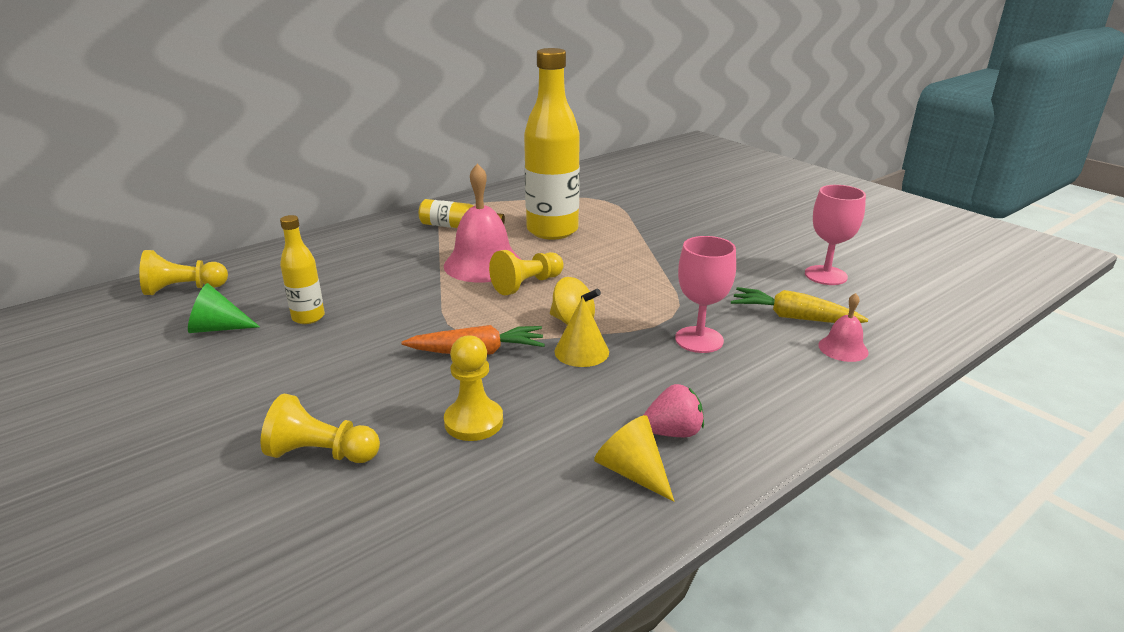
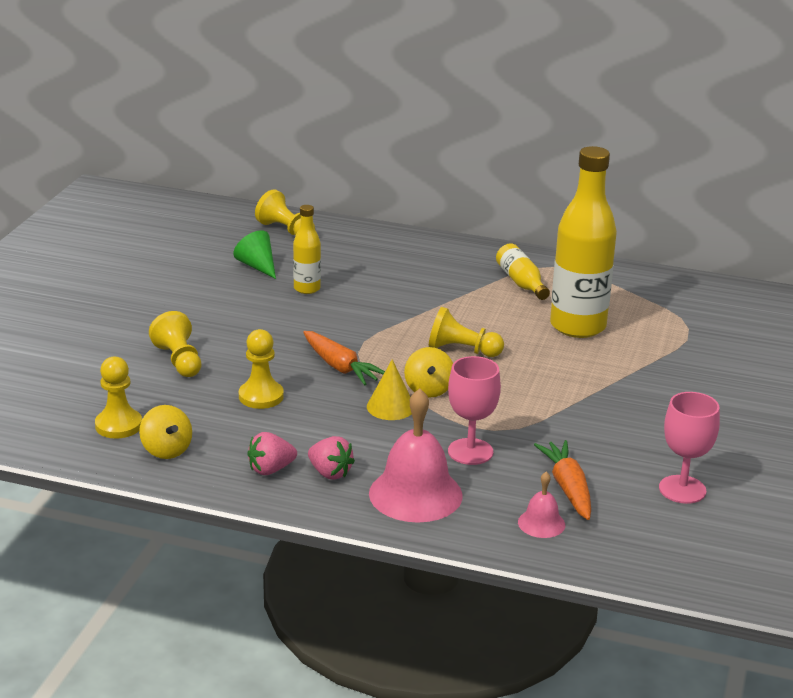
camera: 55 degrees right, 0 degrees up
pink bell [444,163,521,282] -> pink bell moved to [369,388,463,522]
yellow cone [594,415,675,502] -> pink strawberry [247,432,297,475]
yellow carrot [731,287,868,323] -> orange carrot [534,440,591,520]
none -> yellow pawn [95,356,142,439]
none -> yellow spinning top [139,405,192,459]

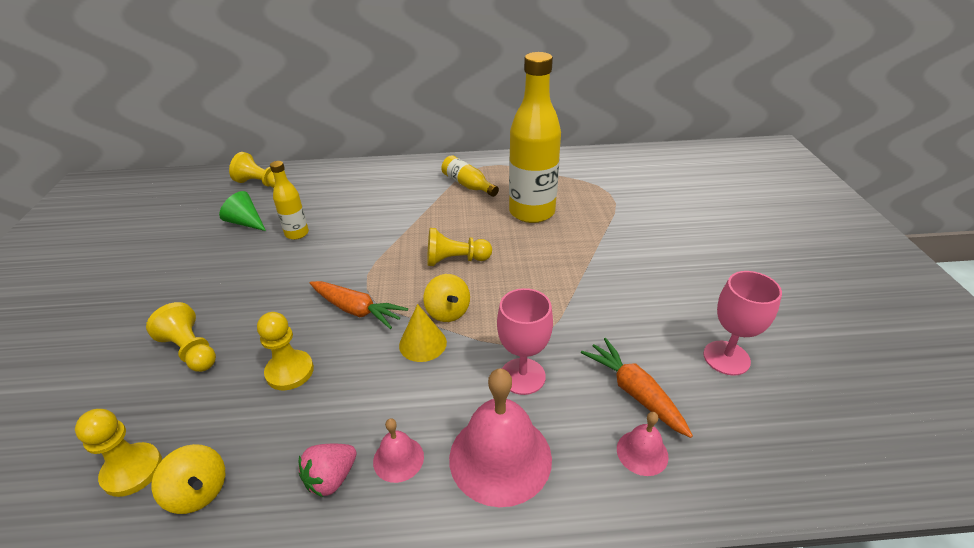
camera: 20 degrees left, 10 degrees up
pink strawberry [308,436,355,480] -> pink bell [373,418,424,483]

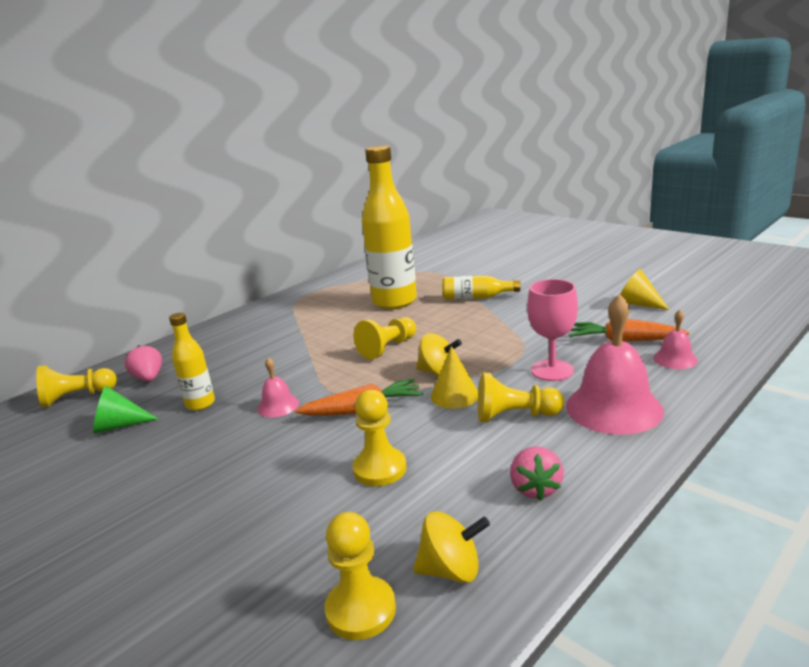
camera: 40 degrees left, 15 degrees down
yellow pawn [146,302,216,372] -> yellow pawn moved to [478,372,564,422]
pink bell [373,418,424,483] -> pink bell moved to [258,357,299,418]
yellow bottle [441,155,499,197] -> yellow bottle moved to [442,275,520,300]
pink goblet [703,271,782,376] -> yellow cone [620,269,669,310]
none -> pink strawberry [125,345,162,381]

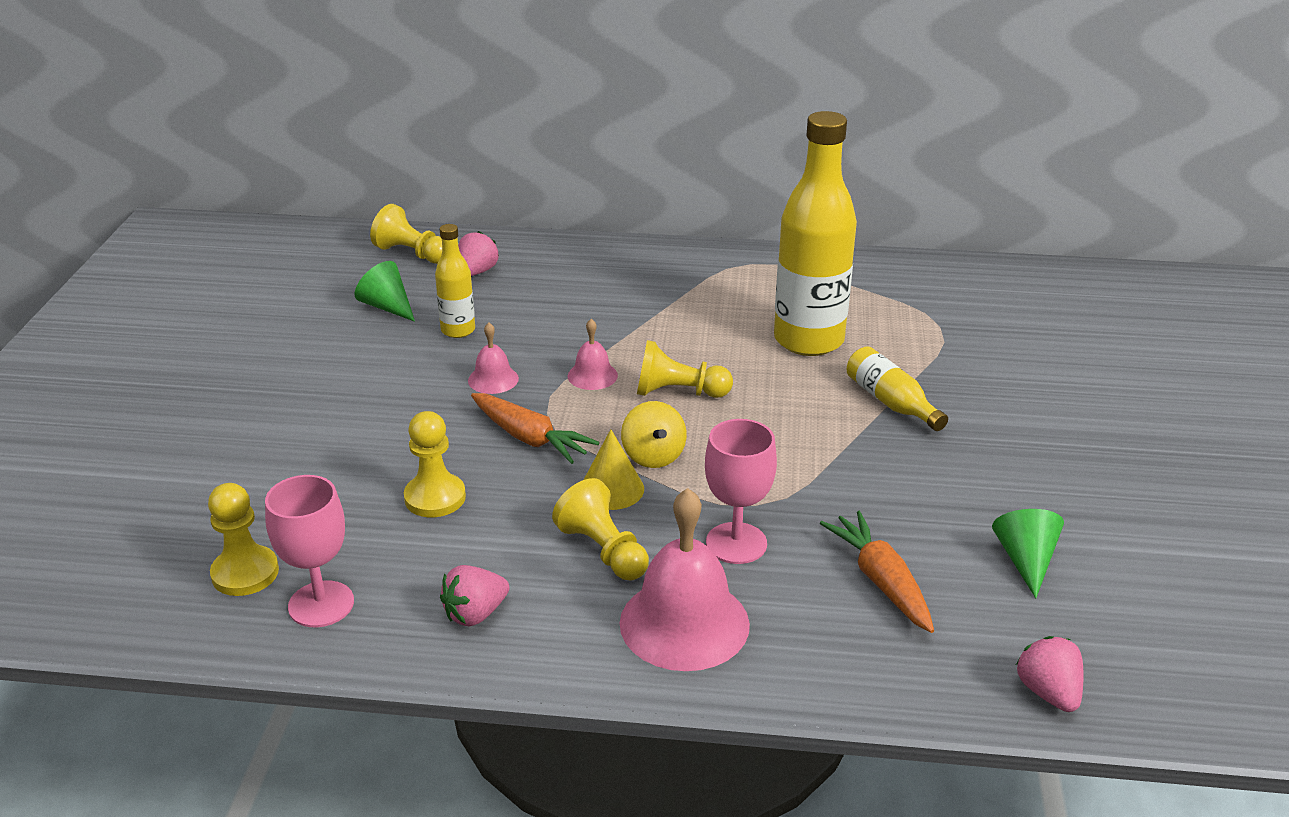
camera: 50 degrees right, 10 degrees up
yellow spinning top [413,511,490,583] -> pink goblet [265,475,354,627]
yellow cone [620,269,669,310] -> green cone [992,509,1064,598]
pink bell [653,310,698,369] -> pink bell moved to [568,319,618,390]
none -> pink strawberry [1016,636,1084,712]

